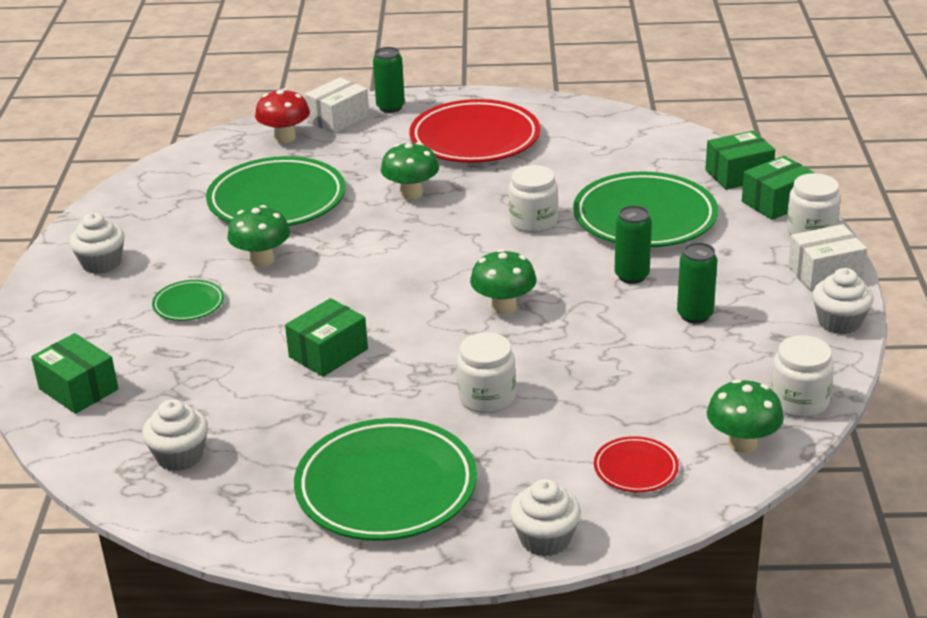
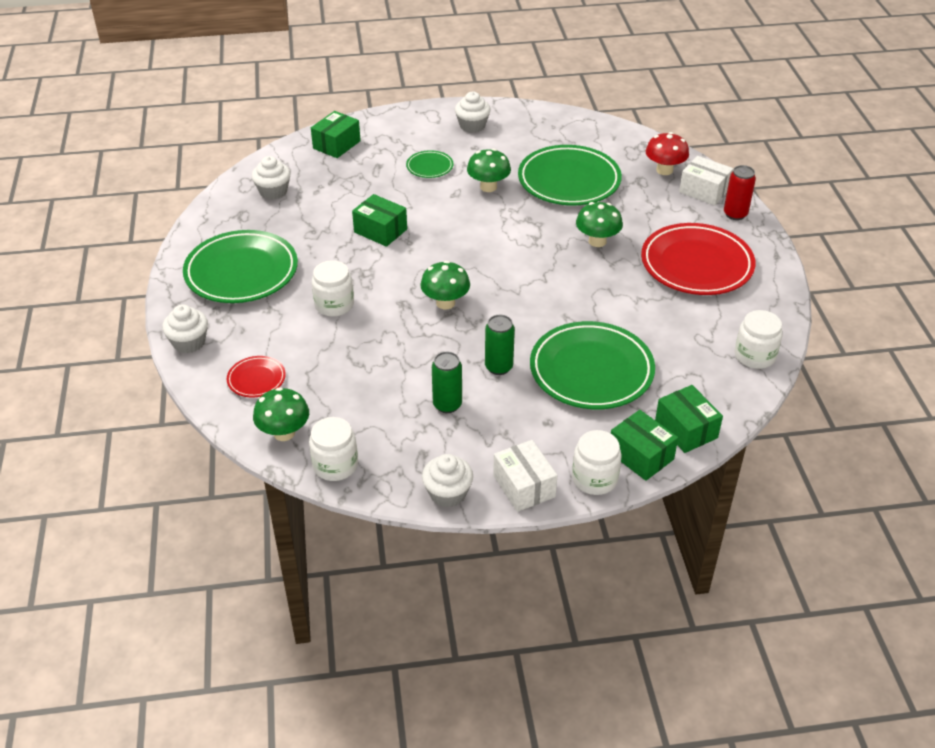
camera: 80 degrees right, 10 degrees up
green can [373,47,405,113] -> red can [724,165,756,220]
white jar [509,165,558,233] -> white jar moved to [735,310,783,369]

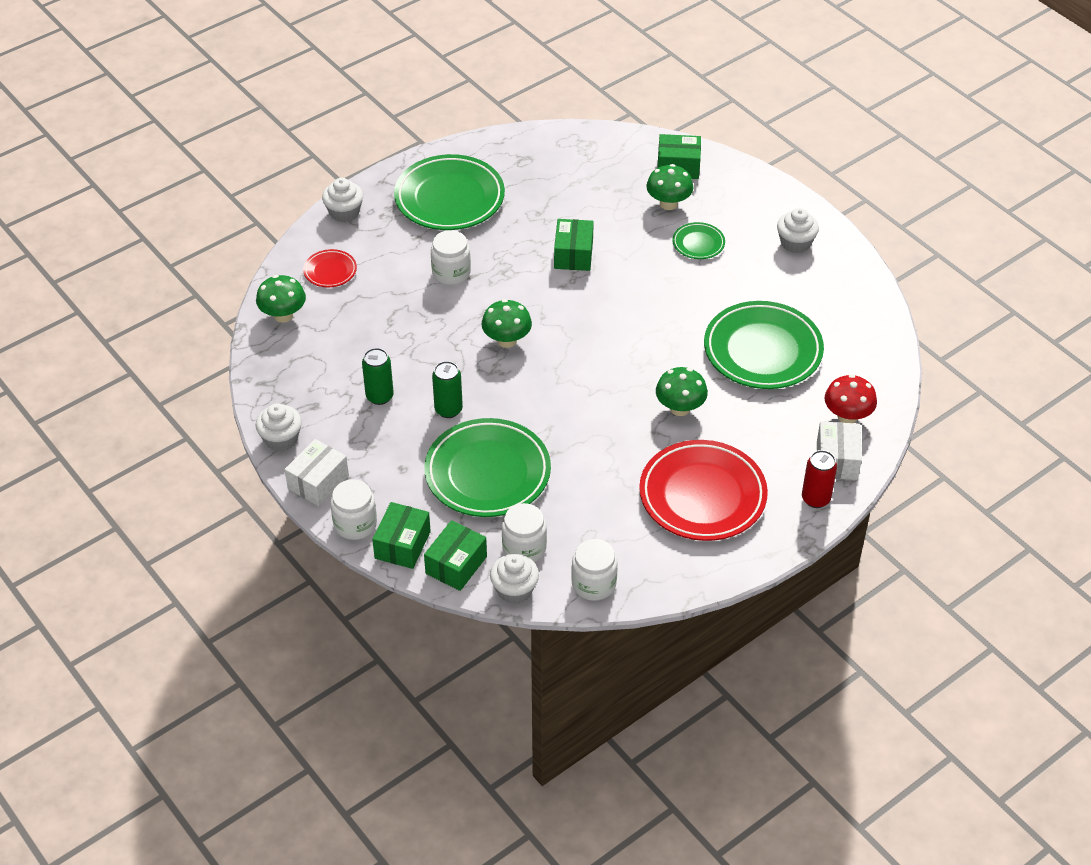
camera: 60 degrees right, 5 degrees up
white cupcake [252,156,290,200] -> white cupcake moved to [490,554,539,604]
white jar [309,417,358,481] -> white jar moved to [502,503,547,562]
green mushroom [467,149,511,192] -> green mushroom moved to [646,164,694,210]

